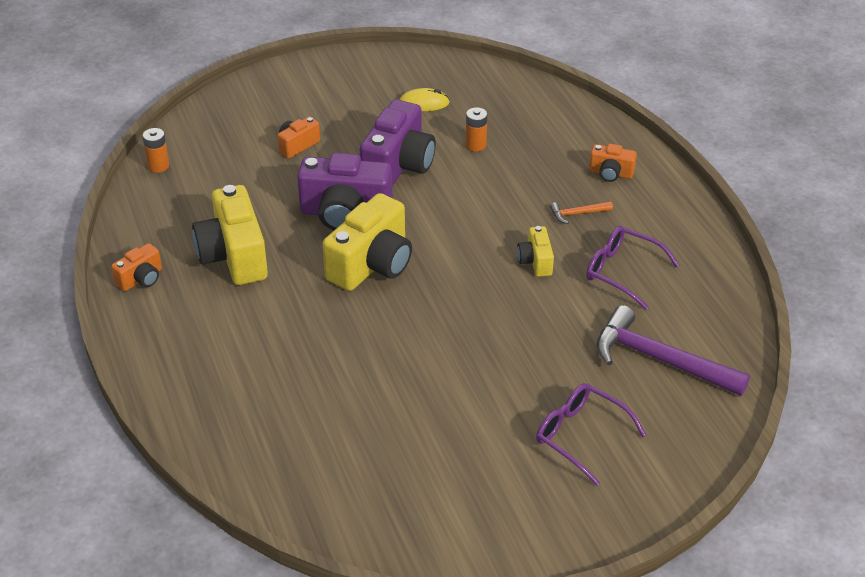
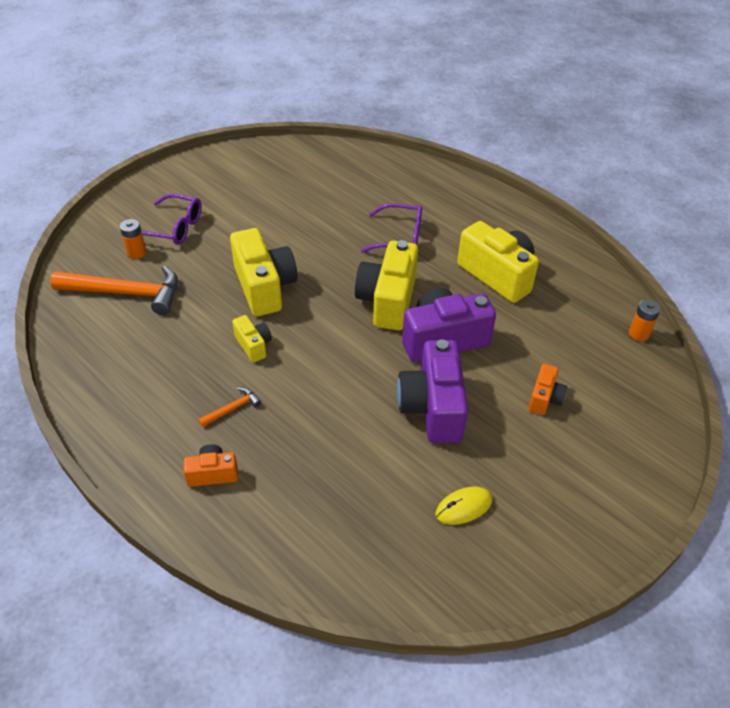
camera: 155 degrees right, 5 degrees up
orange camera [111,243,162,291] -> none
orange battery [466,107,487,152] -> orange battery moved to [120,219,146,259]
purple glasses [586,226,679,309] -> purple glasses moved to [361,203,422,253]
purple hammer [597,305,750,396] -> orange hammer [50,266,178,315]
none -> yellow camera [230,228,297,316]

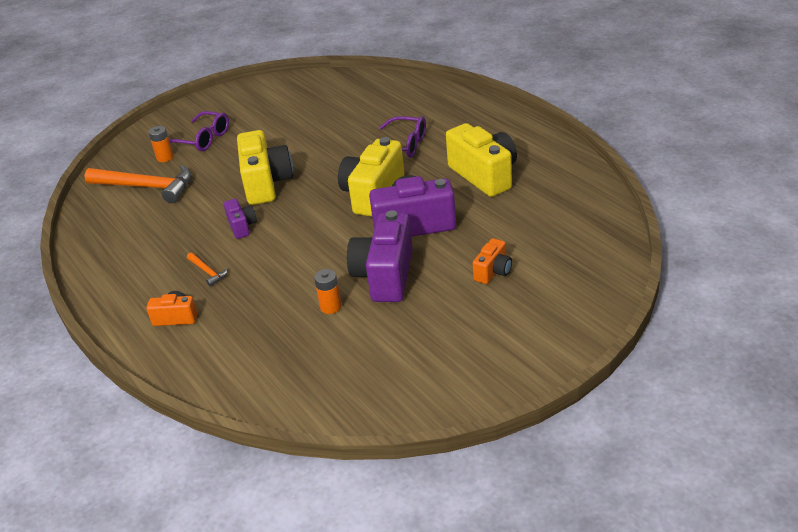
camera: 15 degrees right, 10 degrees down
orange hammer [198,388,261,427] -> orange hammer turned 75 degrees clockwise [187,252,228,287]
yellow camera [232,315,272,362] -> purple camera [223,199,257,239]
yellow mouse [435,487,492,525] -> none
orange battery [629,299,661,341] -> orange battery moved to [314,269,342,314]

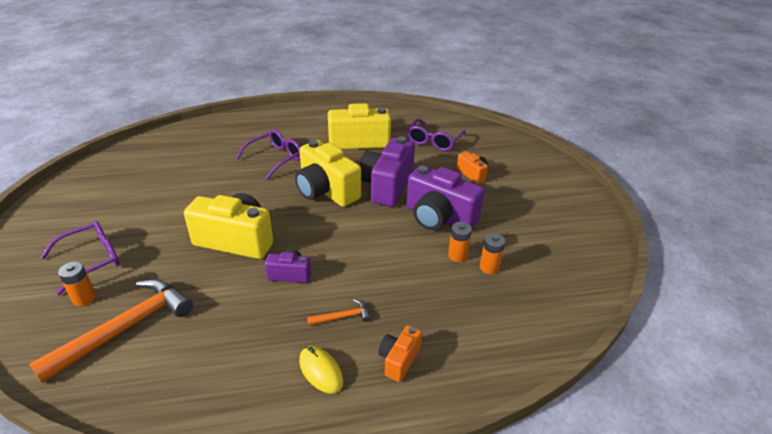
camera: 70 degrees left, 0 degrees up
none -> yellow mouse [299,346,343,393]
none -> purple glasses [407,119,466,151]
none -> orange battery [480,233,505,274]

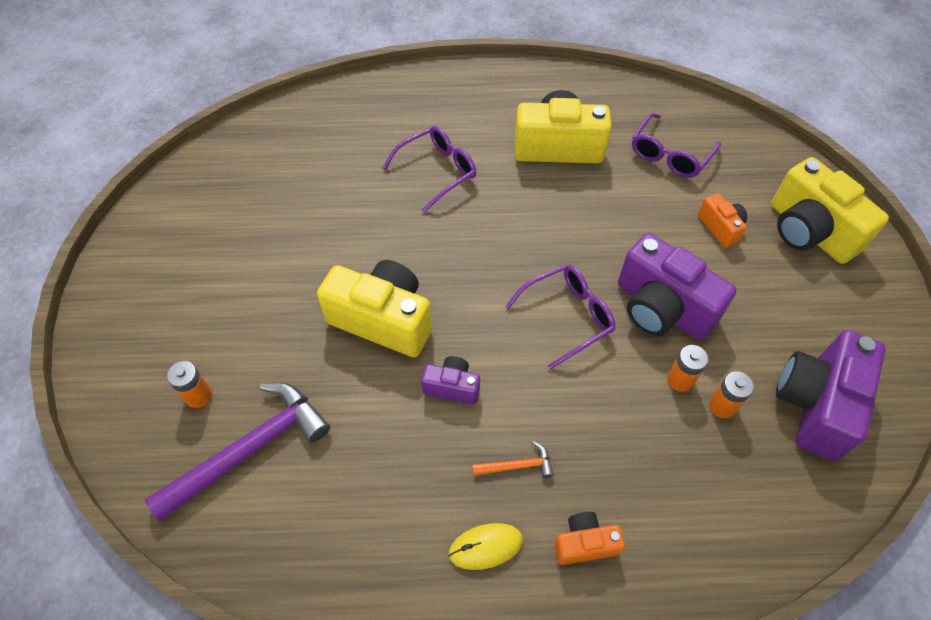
camera: 10 degrees right, 20 degrees up
orange hammer [29,279,193,383] -> purple hammer [145,383,330,521]
purple glasses [41,221,120,295] -> purple glasses moved to [505,264,616,369]
yellow camera [295,140,361,207] -> yellow camera moved to [771,157,889,264]
yellow mouse [299,346,343,393] -> yellow mouse turned 75 degrees counterclockwise [449,523,523,570]
purple camera [360,137,415,207] -> purple camera moved to [776,330,886,461]
orange camera [378,325,422,382] -> orange camera turned 45 degrees clockwise [554,512,625,565]

